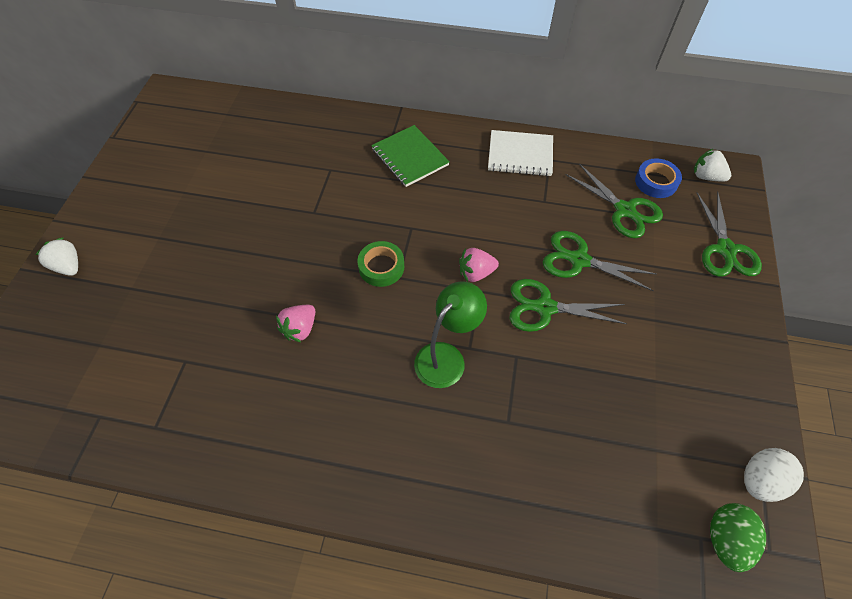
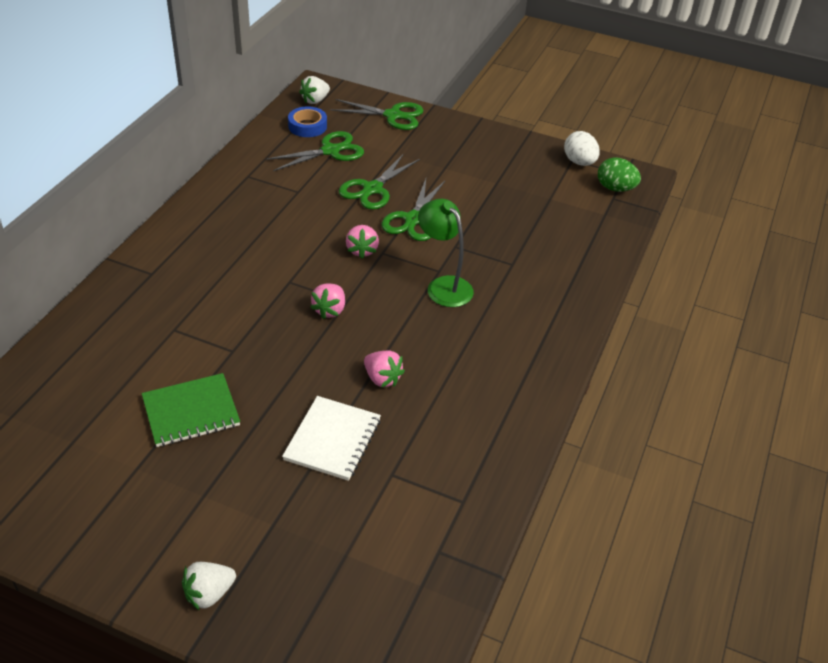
camera: 80 degrees left, 15 degrees down
green tape [357,241,404,287] -> pink strawberry [310,283,345,319]
green notebook [371,125,450,187] -> green notebook moved to [142,373,240,447]
white notebook [488,130,553,176] -> white notebook moved to [282,396,381,481]

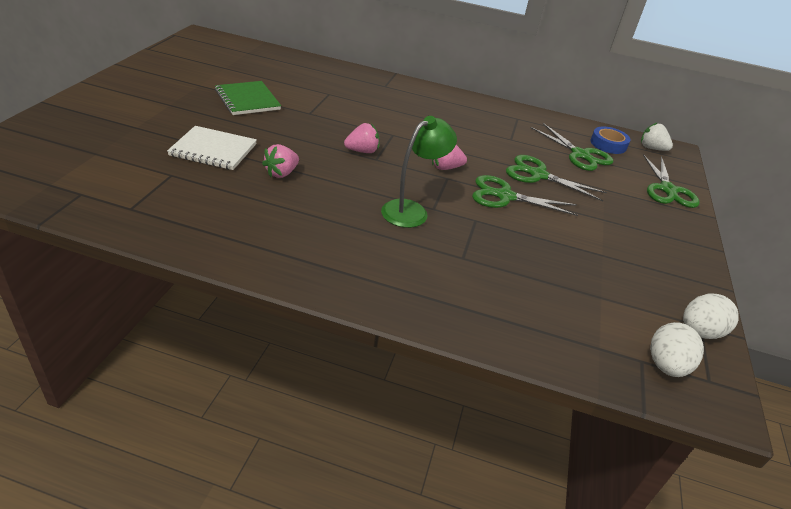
camera: 80 degrees right, 5 degrees down
white strawberry [182,562,236,611] -> none
pink strawberry [310,283,345,319] -> pink strawberry turned 150 degrees clockwise [344,123,380,153]
green egg [598,158,641,192] -> white egg [650,322,704,377]

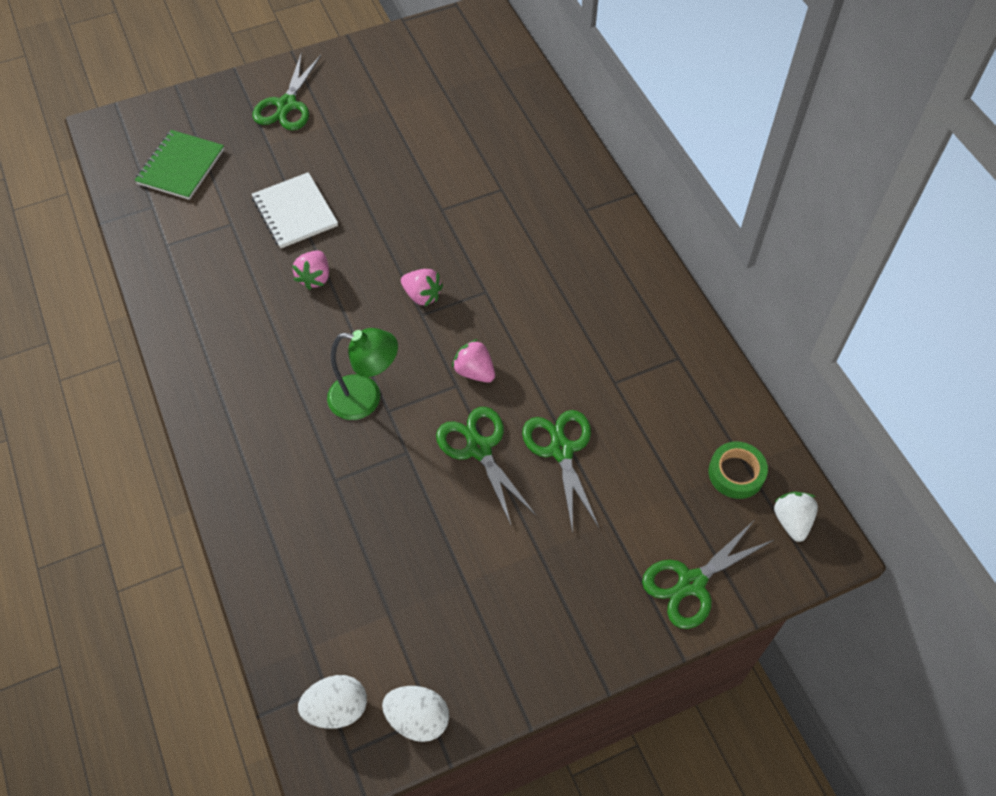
camera: 55 degrees right, 20 degrees up
green notebook [215,81,281,115] -> green notebook moved to [135,130,224,200]
pink strawberry [262,144,299,178] -> pink strawberry turned 75 degrees counterclockwise [292,251,329,290]
green scissors [531,123,614,171] -> green scissors moved to [253,52,321,130]
blue tape [590,126,631,154] -> green tape [708,441,768,499]

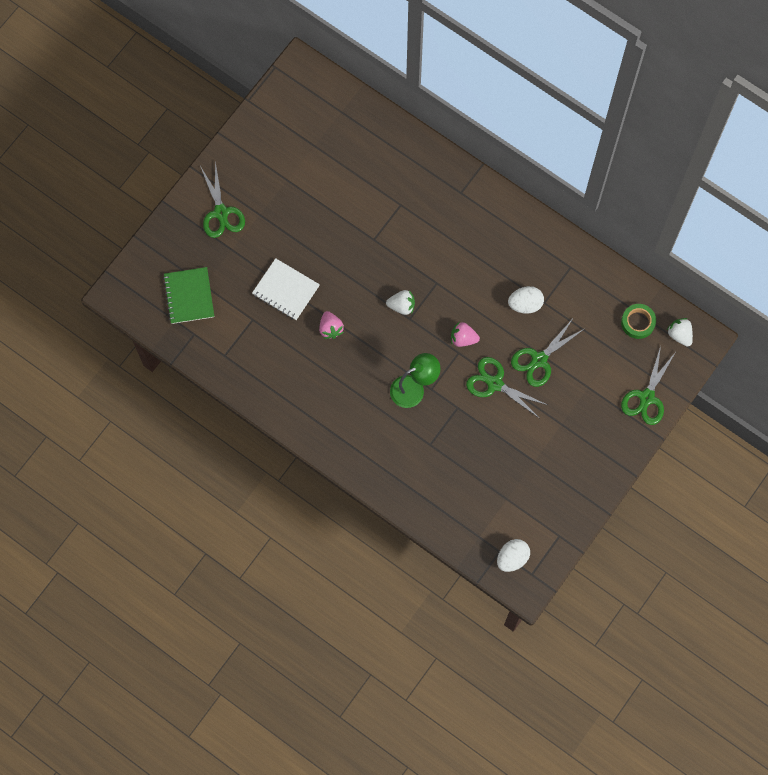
camera: 30 degrees left, 15 degrees up
white egg [382,686,449,742] -> white egg moved to [508,286,544,314]
pink strawberry [401,269,443,306] -> white strawberry [386,290,415,315]
green scissors [522,410,599,533] -> green scissors turned 90 degrees counterclockwise [511,320,584,387]

